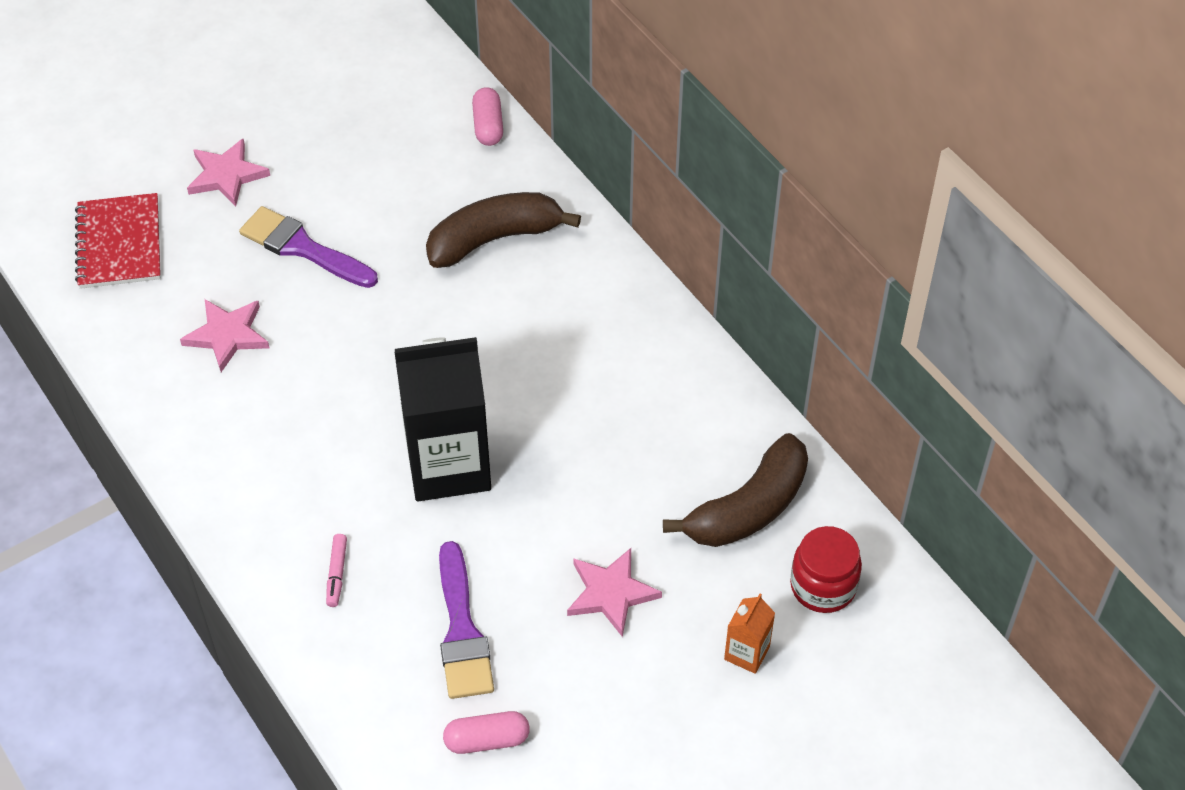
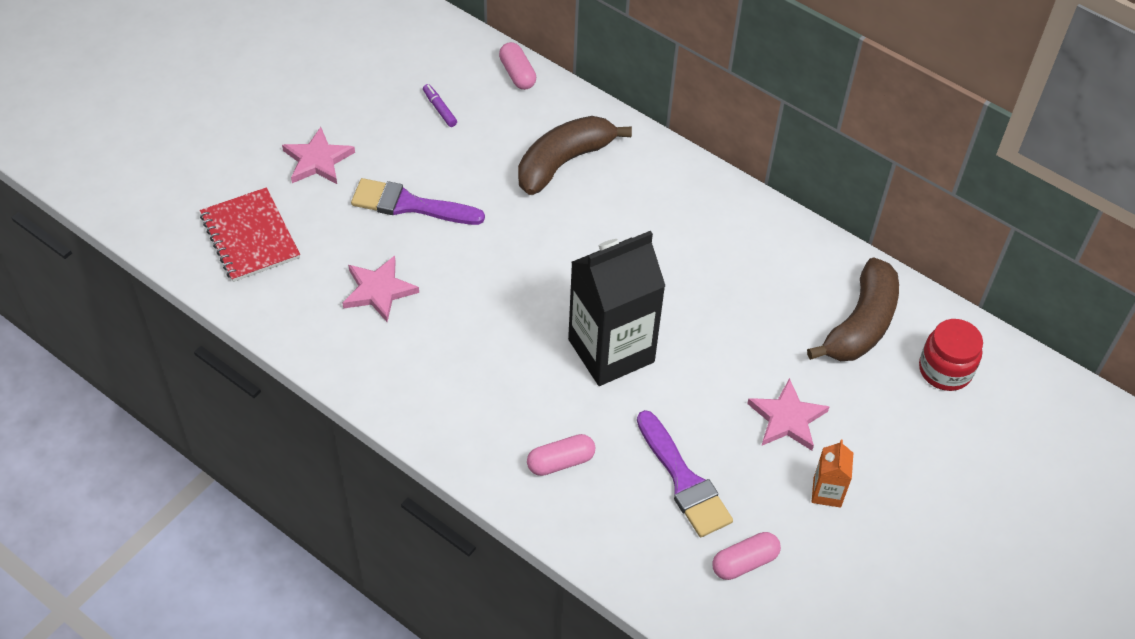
camera: 20 degrees left, 0 degrees up
pink marker [326,534,347,607] -> pink capsule [527,434,595,476]
orange carton [724,594,775,674] -> orange carton moved to [812,440,853,508]
none -> purple marker [423,84,457,127]

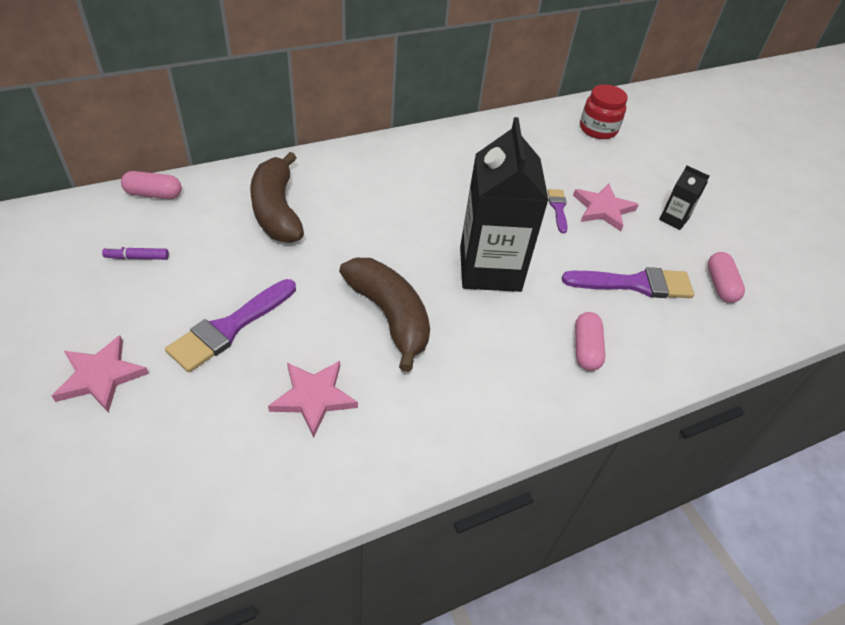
camera: 65 degrees left, 5 degrees down
red notebook [200,187,300,282] -> none
brown banana [807,257,899,361] -> brown banana moved to [339,258,430,372]
orange carton [812,440,853,508] -> black carton [659,165,709,230]
none -> purple brush [548,189,568,233]

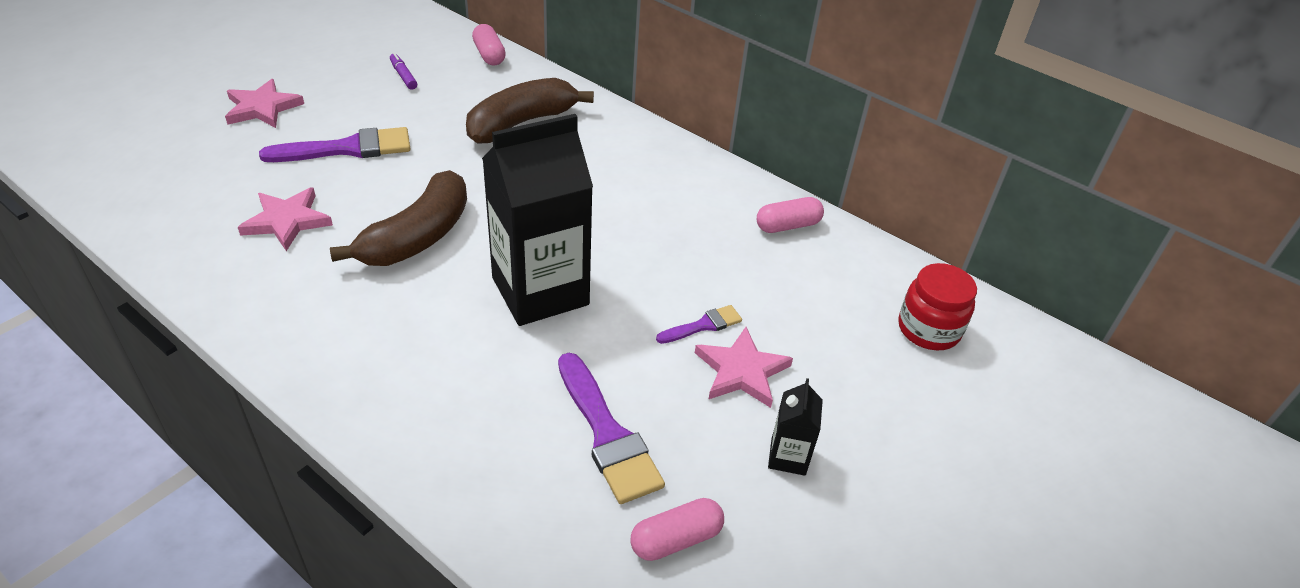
camera: 65 degrees right, 5 degrees down
purple brush [165,279,296,372] -> purple brush turned 150 degrees clockwise [259,127,410,162]
pink capsule [575,312,605,371] -> pink capsule moved to [757,197,824,233]

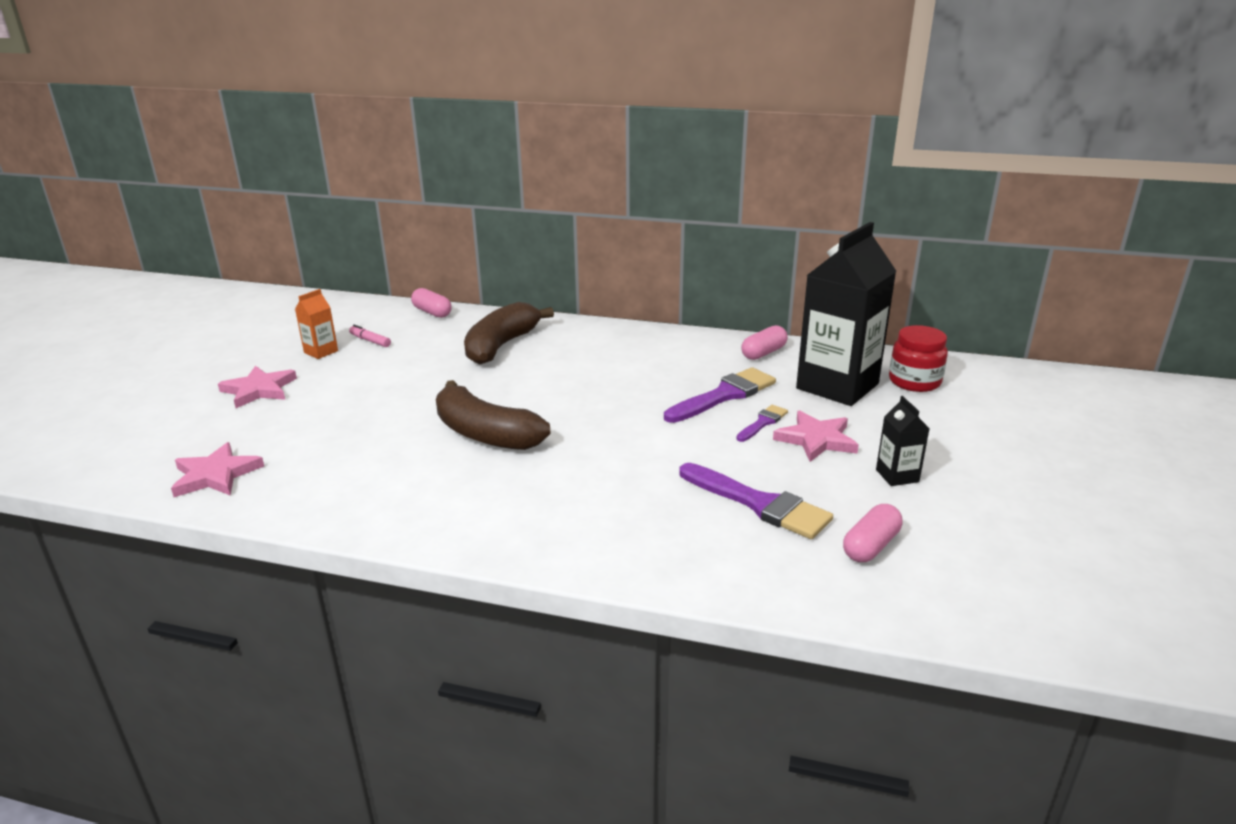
camera: 20 degrees left, 15 degrees down
pink star [238,187,333,251] -> pink star moved to [171,442,264,497]
purple brush [259,127,410,162] -> purple brush moved to [664,367,776,423]
brown banana [330,170,467,266] -> brown banana turned 120 degrees clockwise [436,380,551,450]
purple marker [390,53,417,90] -> pink marker [349,325,391,347]
black carton [482,114,593,326] -> black carton moved to [796,222,896,406]
none -> orange carton [295,289,338,359]

